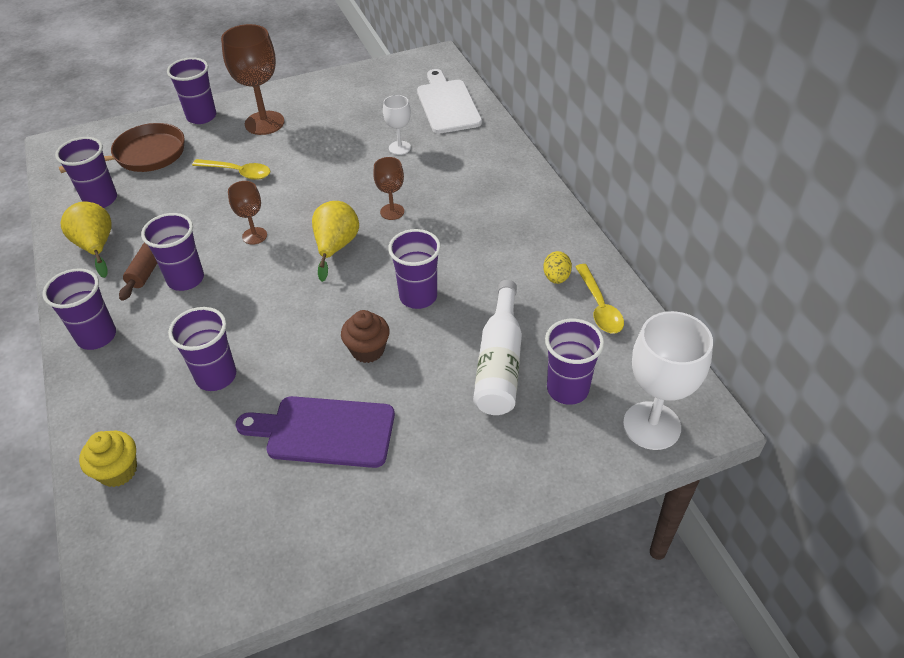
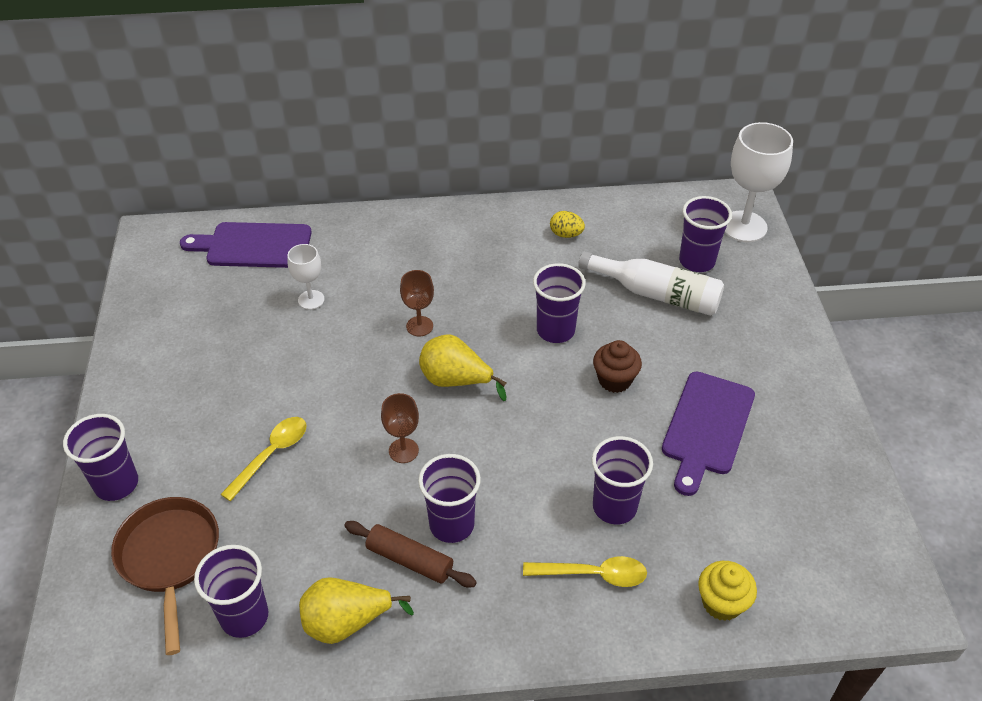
camera: 75 degrees left, 0 degrees up
purple cup [42,268,116,350] -> none
brown goblet [221,24,285,135] -> none
white cutting board [417,69,482,133] -> purple cutting board [180,222,311,268]
yellow spoon [575,264,624,333] -> yellow spoon moved to [523,556,647,587]

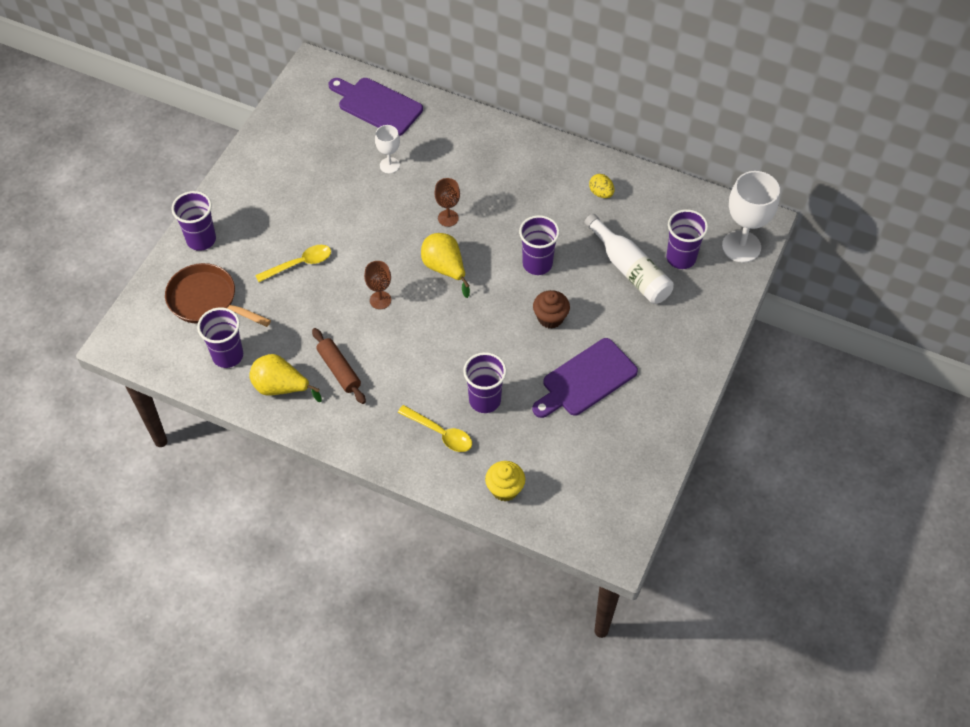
camera: 30 degrees right, 10 degrees up
brown pan [111,497,219,655] -> brown pan turned 75 degrees counterclockwise [165,263,271,327]
purple cup [418,454,481,543] -> none

